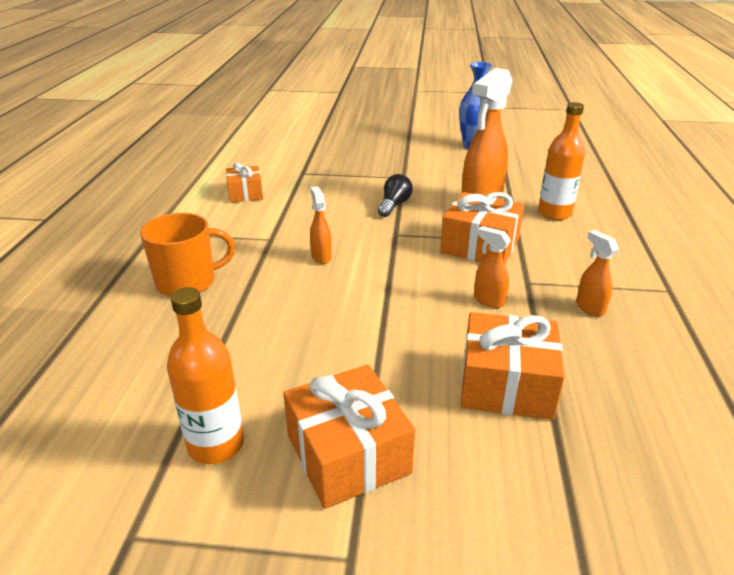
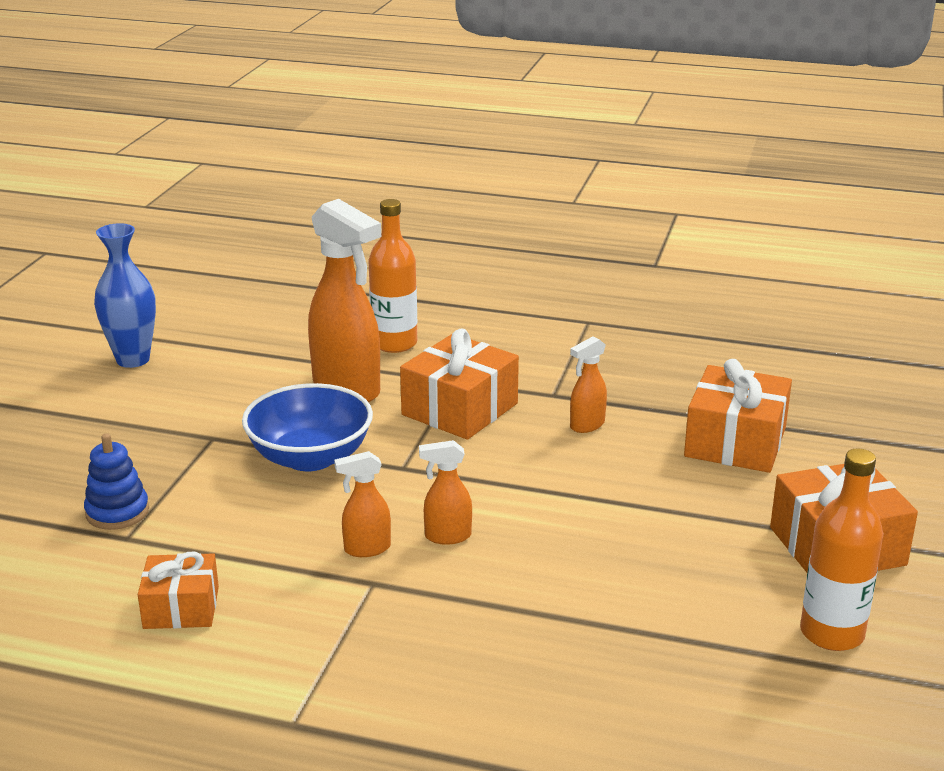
camera: 80 degrees left, 5 degrees down
orange mug [140,213,235,297] -> none
black light bulb [378,174,413,217] -> blue bowl [242,383,373,471]
orange spray bottle [576,230,619,316] -> orange spray bottle moved to [334,451,391,557]
none -> blue stacking toy [84,433,149,530]

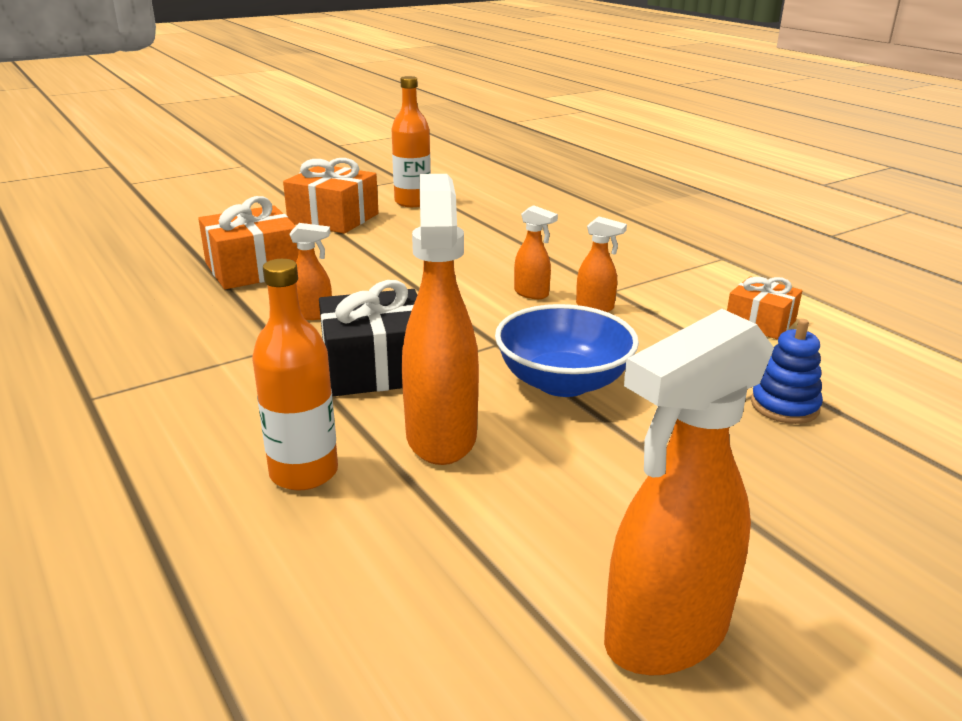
camera: 140 degrees left, 0 degrees up
blue vase [94,223,156,368] -> orange spray bottle [604,309,774,676]
orange gift [400,329,519,440] -> black gift [319,280,417,396]

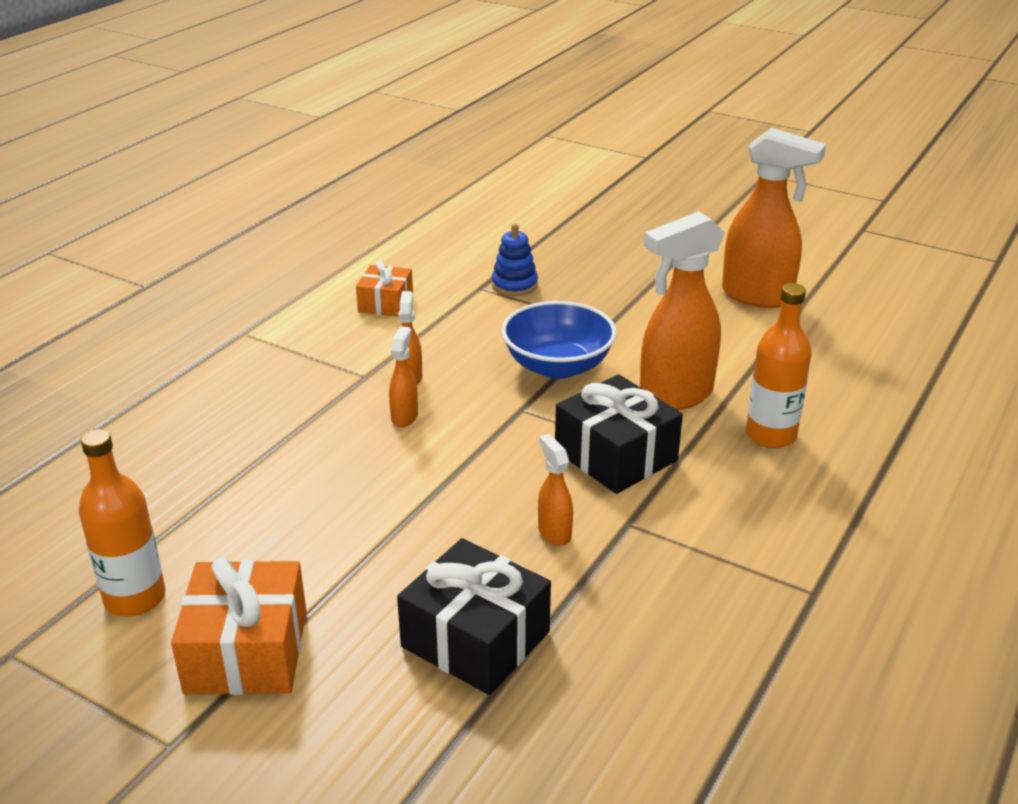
camera: 115 degrees left, 5 degrees up
orange gift [198,196,299,289] -> black gift [397,538,551,695]

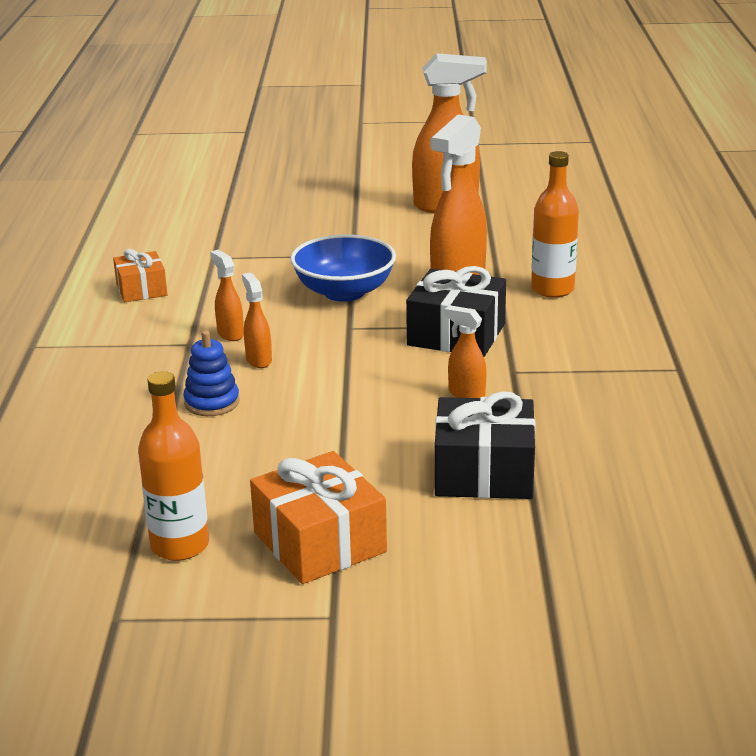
camera: 30 degrees left, 5 degrees down
blue stacking toy [492,223,538,296] -> blue stacking toy moved to [183,331,240,416]

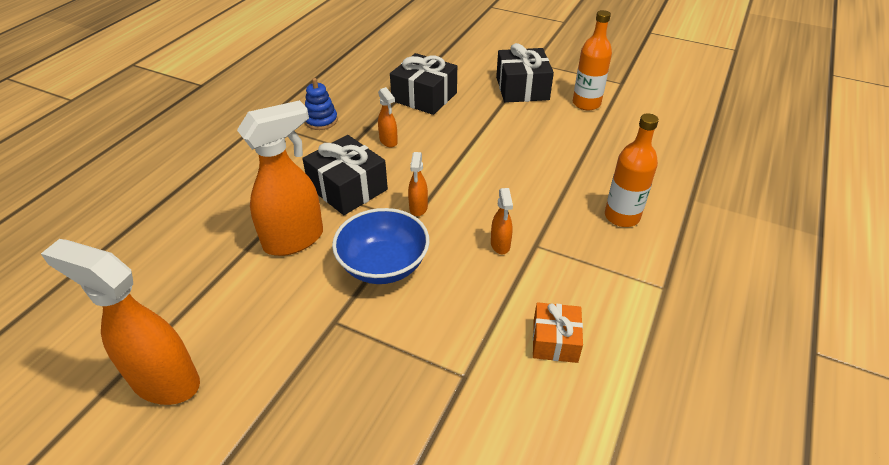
camera: 155 degrees left, 15 degrees up
blue stacking toy [183,331,240,416] -> blue stacking toy moved to [305,78,338,130]
orange spray bottle [242,273,272,368] -> orange spray bottle moved to [408,152,428,216]
orange gift [250,451,387,584] -> black gift [496,43,554,103]
orange bottle [531,151,579,298] -> orange bottle moved to [605,113,659,227]

